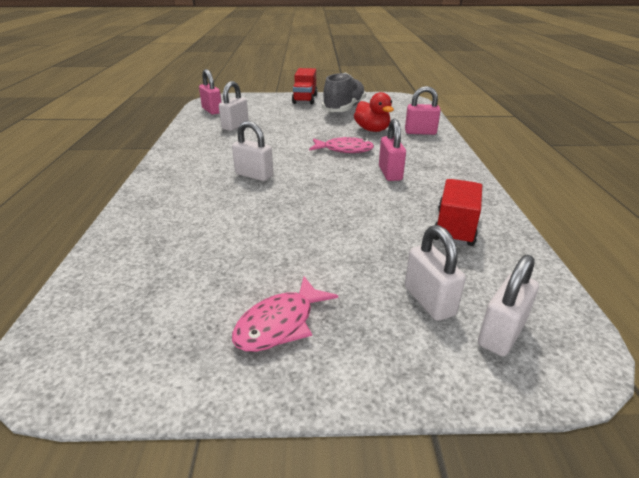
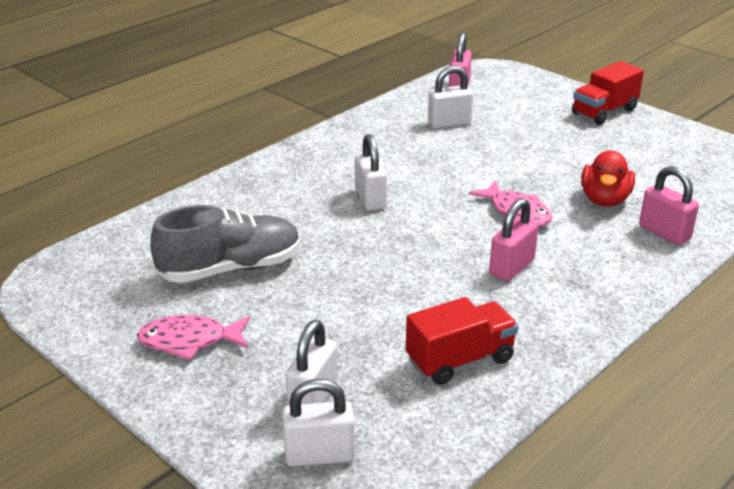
camera: 45 degrees right, 0 degrees up
grey shoe [322,73,366,112] -> grey shoe moved to [150,205,301,283]

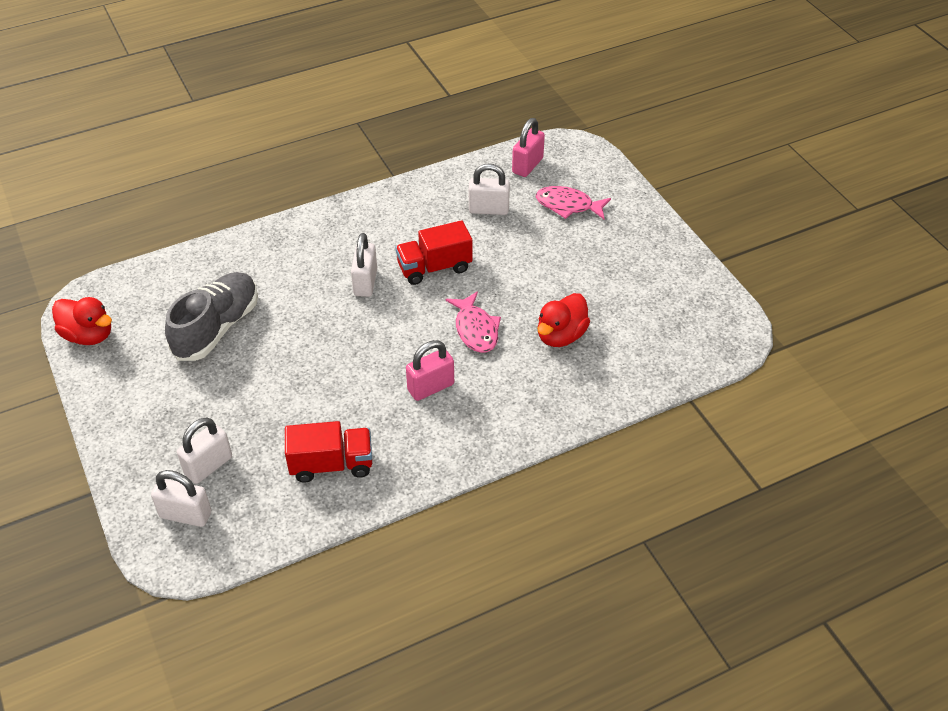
camera: 20 degrees right, 15 degrees up
pink fish [137,315,250,360] -> pink fish moved to [536,186,611,219]
grey shoe [150,205,301,283] -> grey shoe turned 60 degrees counterclockwise [165,272,258,361]
red truck [572,61,644,125] -> red truck moved to [395,220,472,285]
pink padlock [639,166,699,245] -> none
none -> red duck [52,297,112,345]

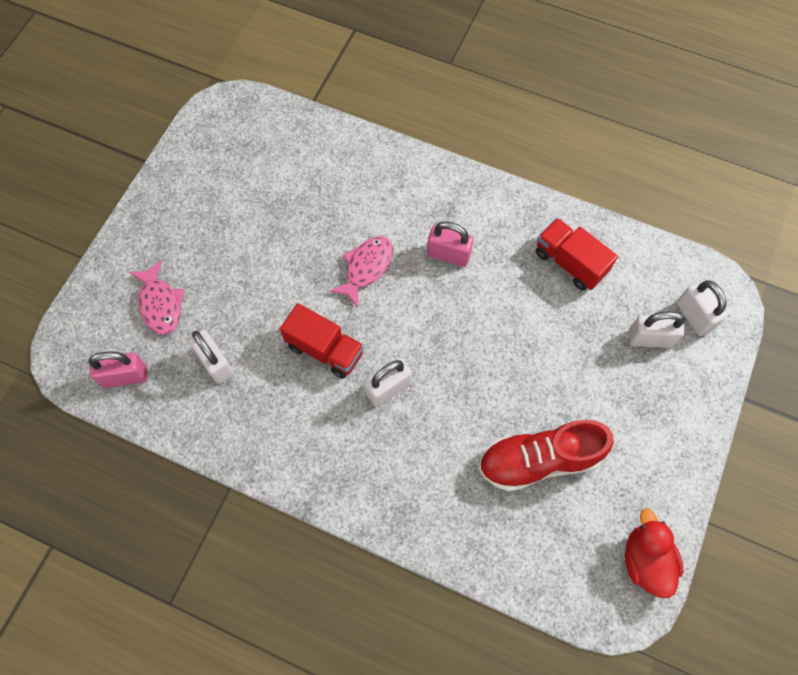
camera: 130 degrees left, 20 degrees up
grey shoe [165,272,258,361] -> red shoe [478,420,614,492]
red duck [538,293,590,347] -> none

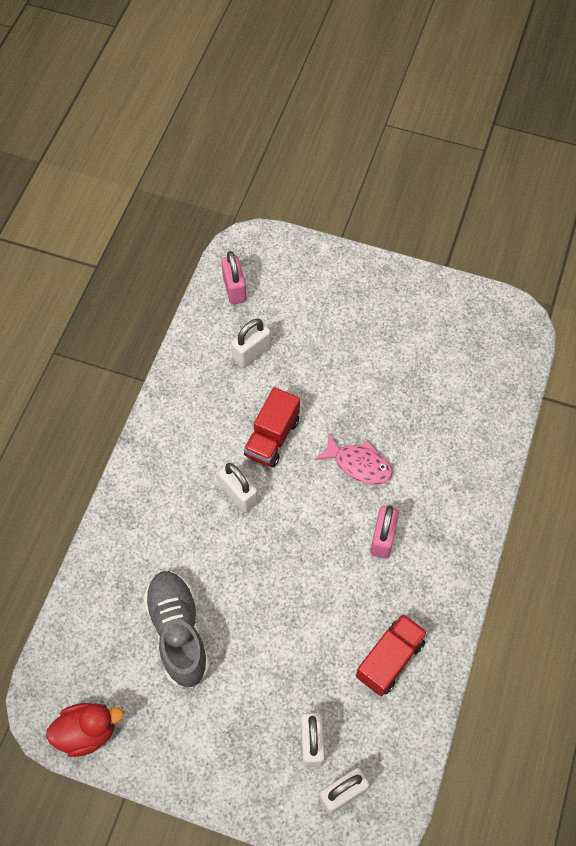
camera: 85 degrees right, 5 degrees down
pink fish [129,260,184,335] -> none
red shoe [478,420,614,492] -> grey shoe [143,571,210,688]

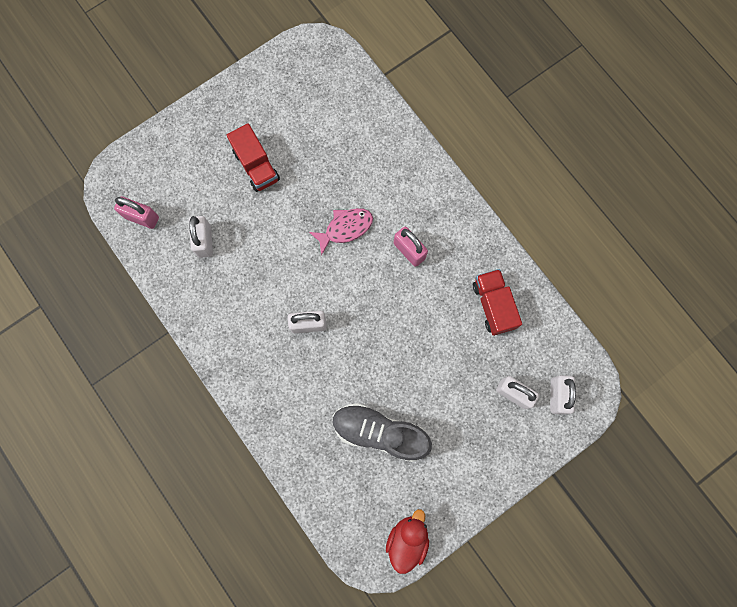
camera: 55 degrees left, 15 degrees up
red truck [244,387,300,468] -> red truck moved to [227,123,280,192]

